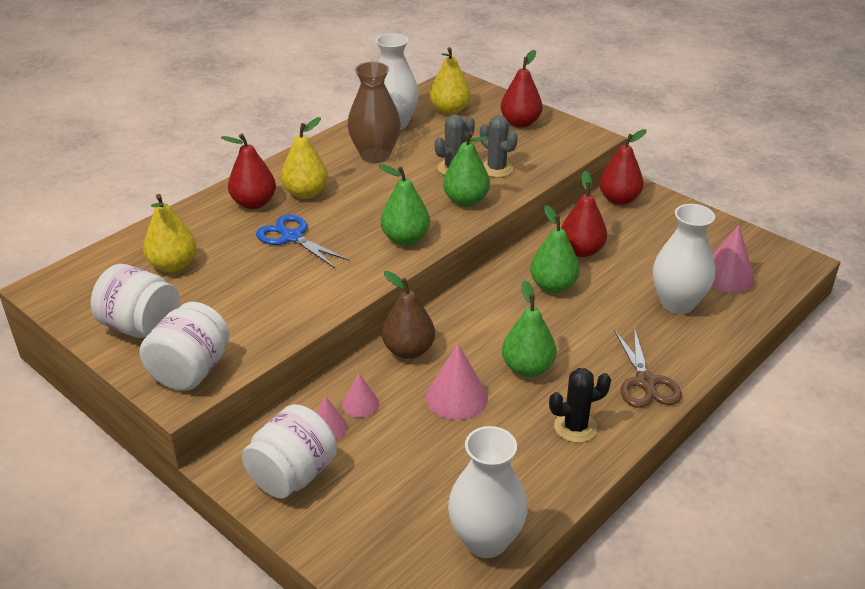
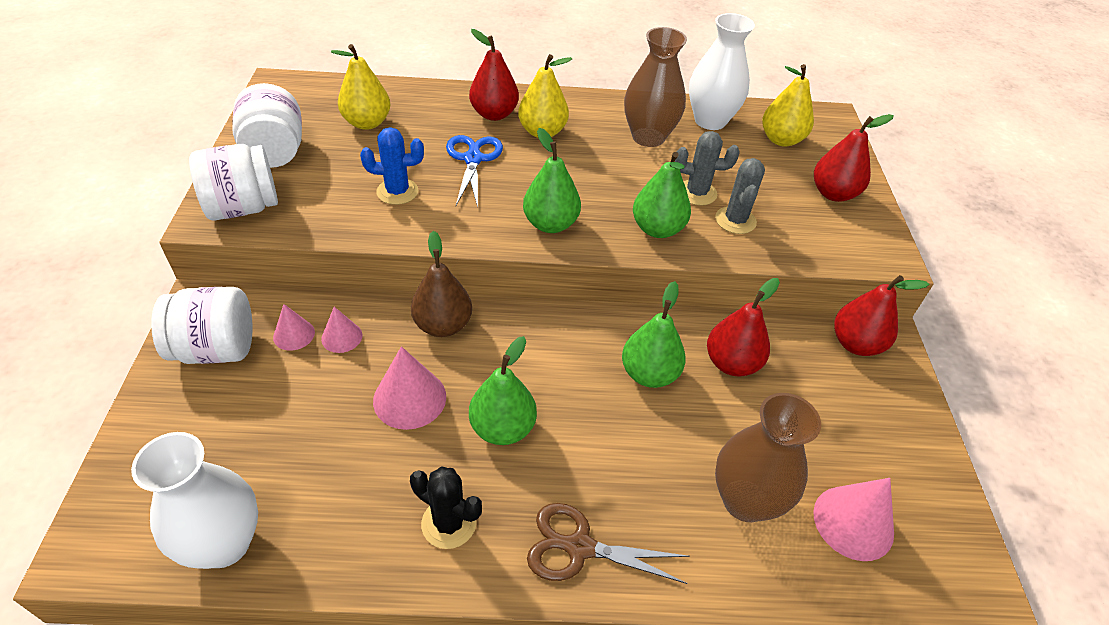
camera: 45 degrees right, 10 degrees up
brown scissors [614,327,682,408] -> brown scissors turned 60 degrees clockwise [527,503,689,584]
white vase [653,204,715,314] -> brown vase [715,393,821,522]
none -> blue cactus [360,127,424,205]

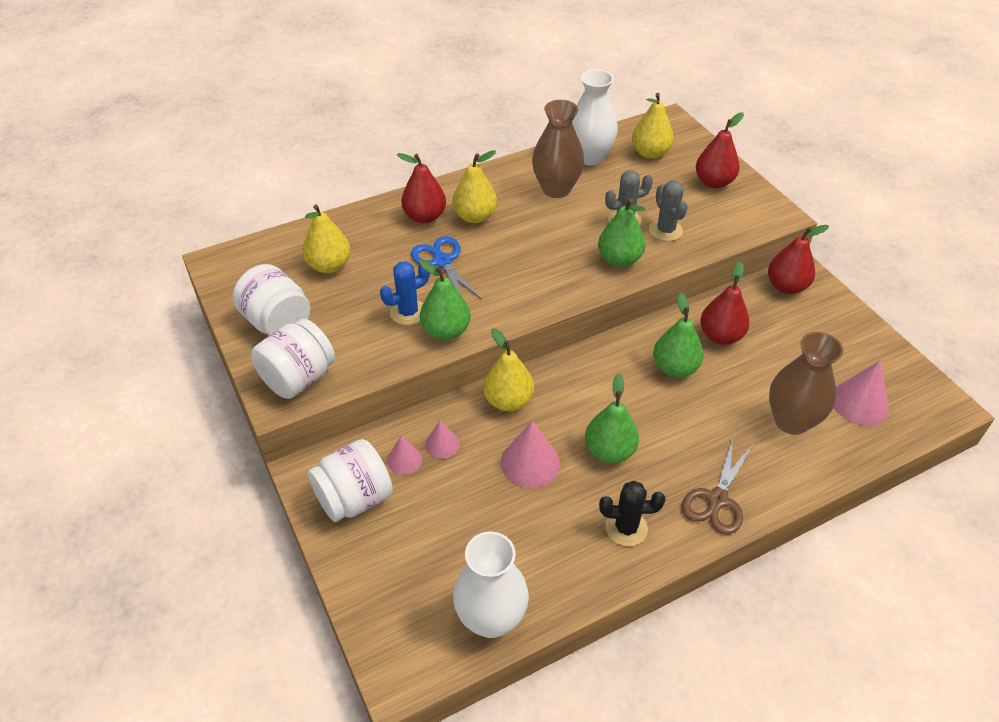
camera: 25 degrees left, 0 degrees up
brown pear [411,231,472,337] -> yellow pear [483,328,534,411]
green pear [523,128,581,233] -> green pear moved to [419,259,471,340]
brown scissors [527,503,689,584] -> brown scissors turned 45 degrees counterclockwise [682,439,752,534]

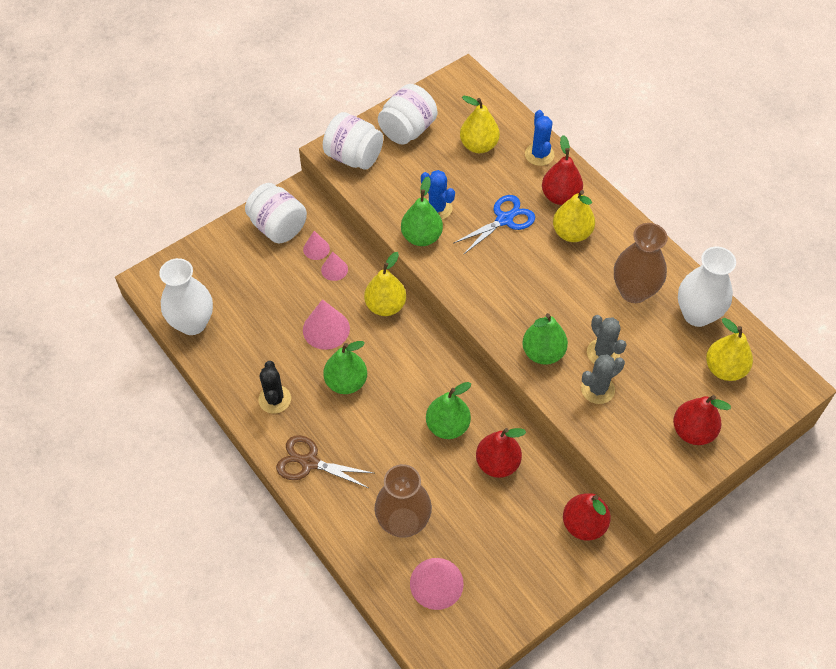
camera: 80 degrees right, 10 degrees up
none -> blue cactus [525,110,554,166]

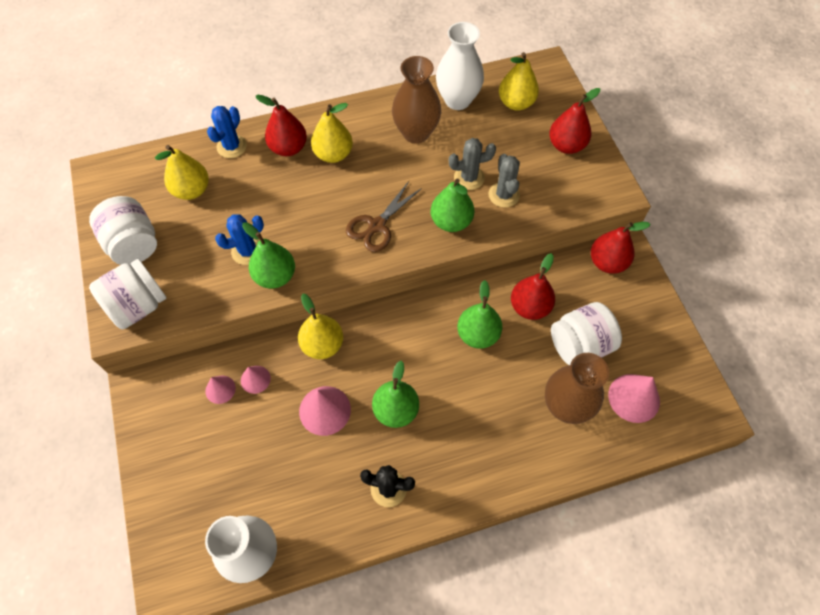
camera: 70 degrees left, 5 degrees up
white jar [245,183,307,243] -> white jar moved to [551,302,622,365]
brown scissors [276,435,373,488] -> brown scissors moved to [346,181,422,252]
blue scissors [453,195,535,255] -> none
blue cactus [525,110,554,166] -> blue cactus turned 75 degrees counterclockwise [207,106,247,158]

